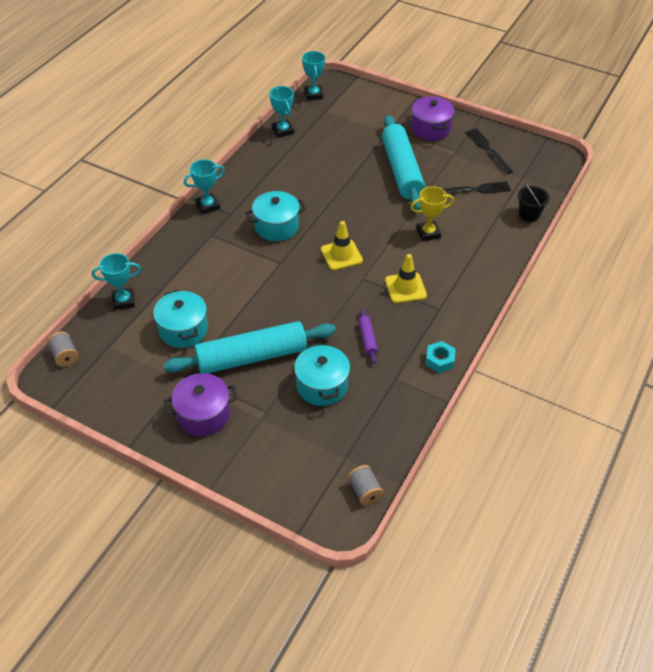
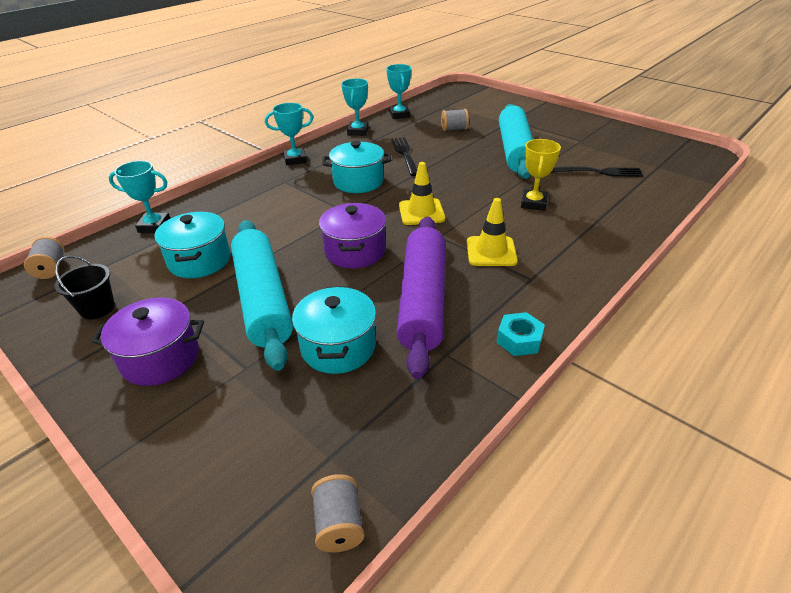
camera: 15 degrees right, 10 degrees down
turquoise rolling pin [163,321,336,373] -> turquoise rolling pin turned 75 degrees clockwise [231,220,293,371]
turquoise trophy [302,51,325,100] -> turquoise trophy moved to [341,78,369,136]
purple rolling pin [358,309,378,364] -> purple rolling pin [396,216,445,379], size x2.44
purple pot [411,96,455,141] -> purple pot moved to [319,203,386,269]
yellow trophy [411,186,454,241] -> yellow trophy turned 75 degrees counterclockwise [521,139,561,211]
black fork [466,128,513,174] -> black fork moved to [391,137,417,176]
black bucket [518,183,550,222] -> black bucket moved to [54,256,115,320]
none -> grey spool [441,109,469,131]

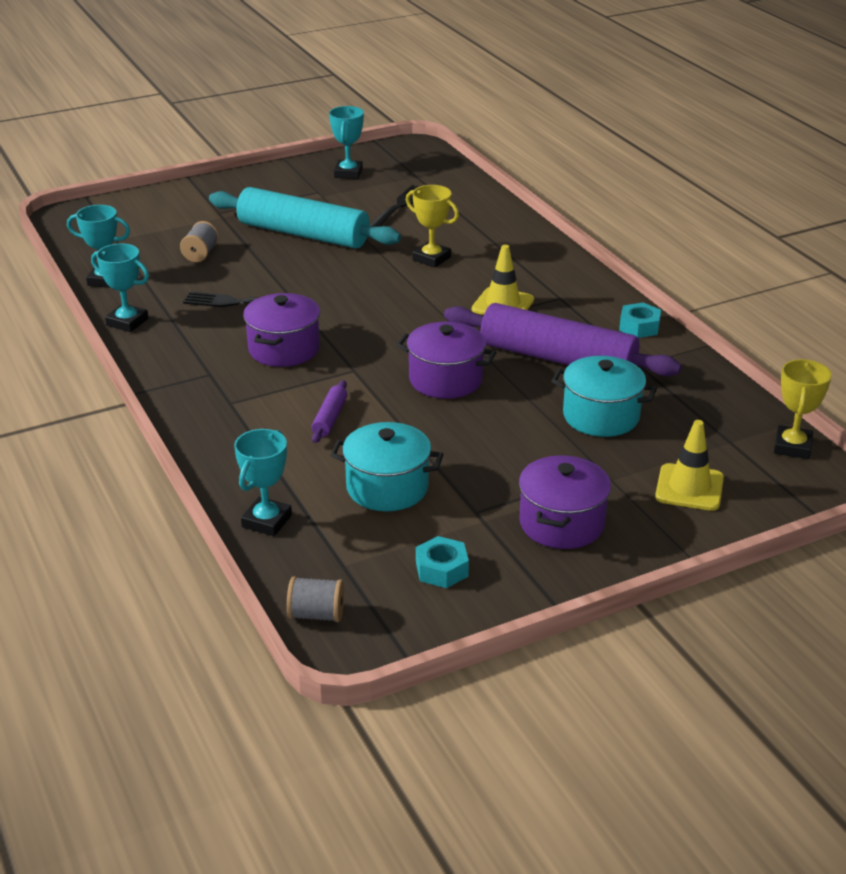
camera: 70 degrees left, 5 degrees down
black bucket [54,256,115,320] -> turquoise nut [416,536,469,588]
turquoise rolling pin [231,220,293,371] -> none
turquoise trophy [265,103,313,165] -> turquoise trophy moved to [329,106,364,179]
grey spool [311,474,365,552] -> yellow trophy [774,359,832,459]
turquoise pot [322,141,391,193] -> purple pot [243,293,320,367]
yellow traffic cone [399,162,445,225] -> yellow traffic cone moved to [655,420,724,511]
none -> purple rolling pin [312,380,347,443]

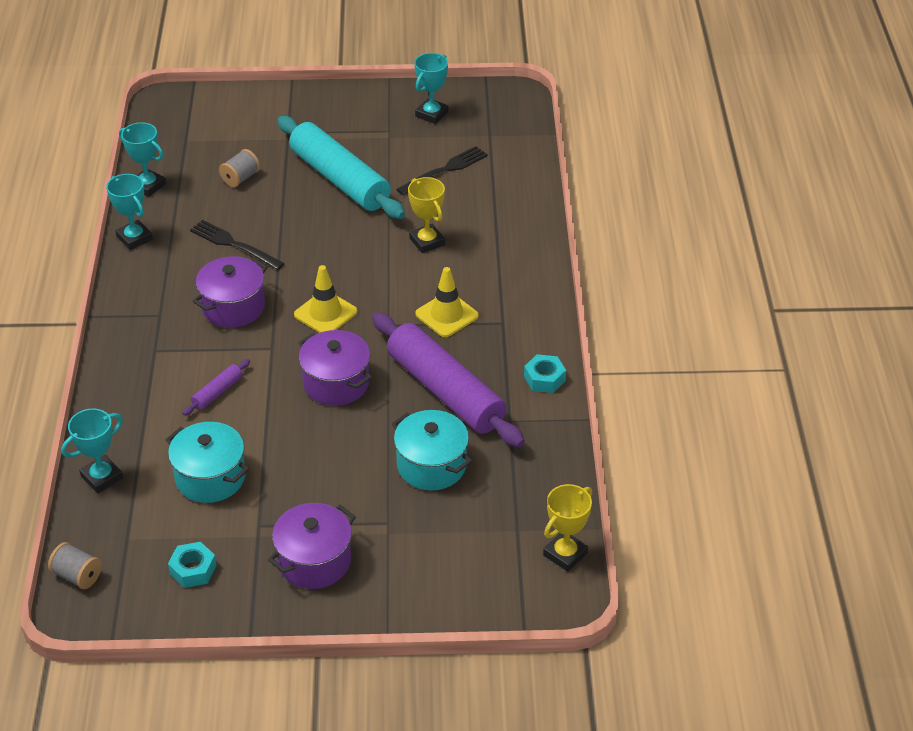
camera: 25 degrees right, 10 degrees up
yellow traffic cone [655,420,724,511] -> yellow traffic cone moved to [294,265,357,333]

